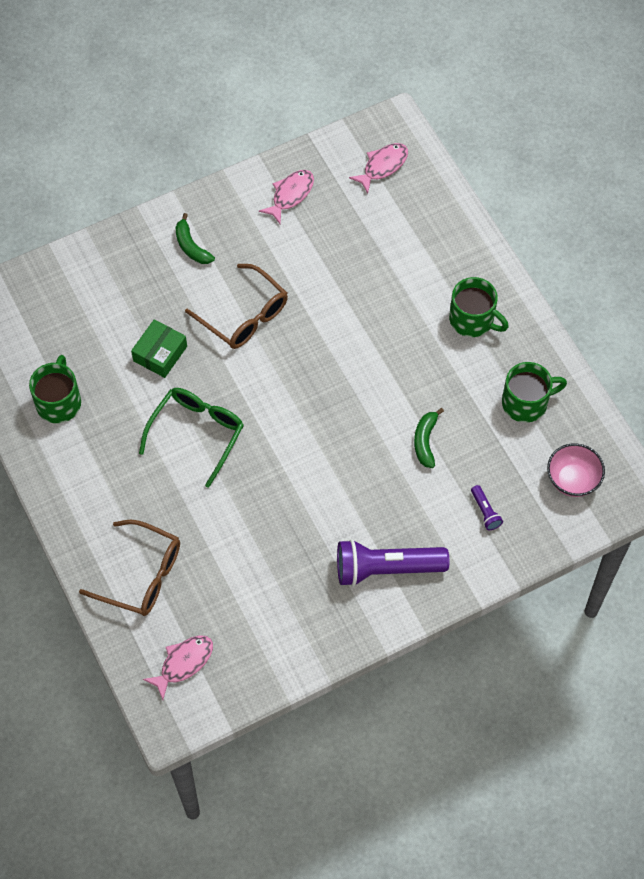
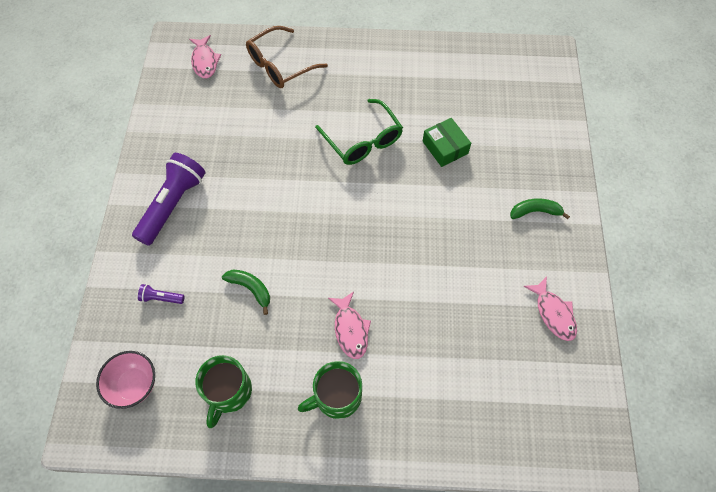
camera: 120 degrees right, 0 degrees up
green mug [29,355,81,423] -> none
brown glasses [185,264,288,349] -> none
pink fish [349,143,408,194] -> pink fish moved to [328,292,371,359]

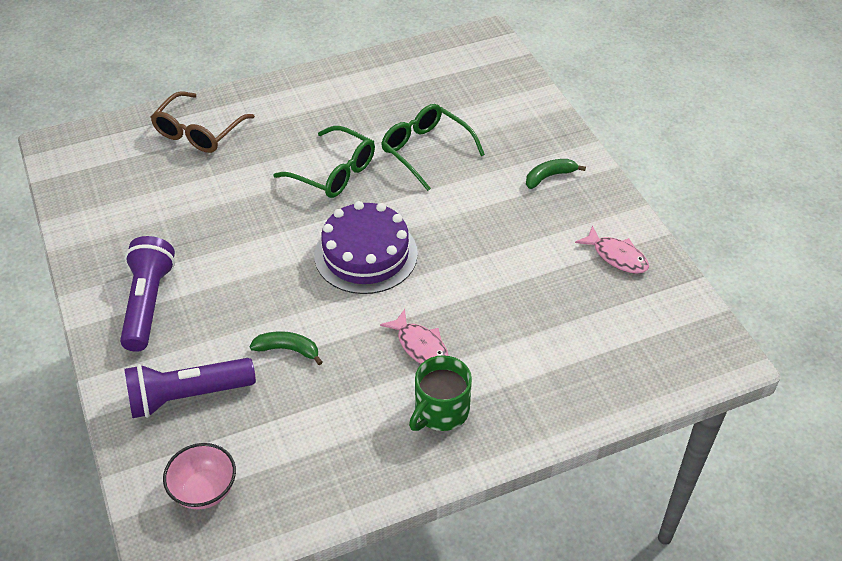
camera: 25 degrees left, 15 degrees down
purple flashlight [138,284,185,304] -> purple flashlight [124,358,256,418], size x2.31
pink fish [189,35,221,78] -> none
green mug [195,355,252,428] -> none
green box [423,118,471,167] -> green glasses [381,104,485,191]
none -> purple cake [314,201,418,294]

